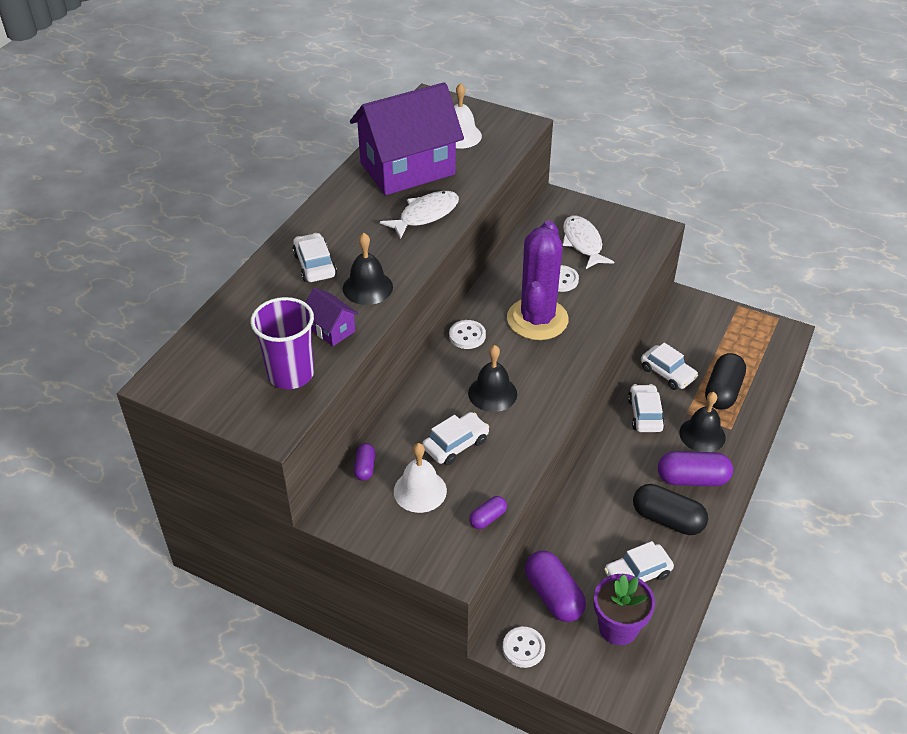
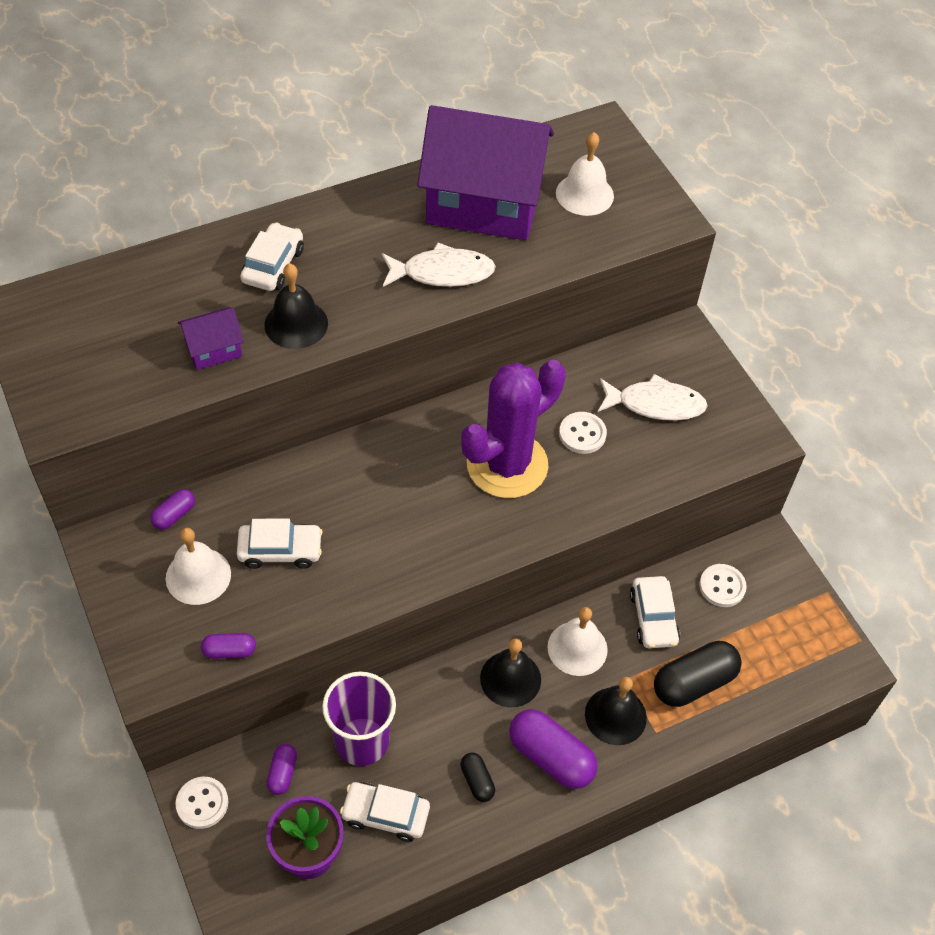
camera: 35 degrees right, 10 degrees up
purple cup [251,297,314,389] -> purple cup moved to [322,672,396,766]
purple house [306,288,359,346] -> purple house turned 75 degrees clockwise [178,307,244,370]
white button [449,320,486,349] -> white button moved to [699,564,747,607]
black bell [468,345,517,412] -> black bell moved to [480,639,541,708]
purple capsule [525,551,586,622] -> purple capsule [266,744,297,795], size x0.52
white fish [562,216,614,269] -> white fish turned 75 degrees clockwise [598,374,708,421]
white car [628,384,665,432] -> white bell [547,607,608,676]
black capsule [633,484,708,535] -> black capsule [460,753,495,802], size x0.52

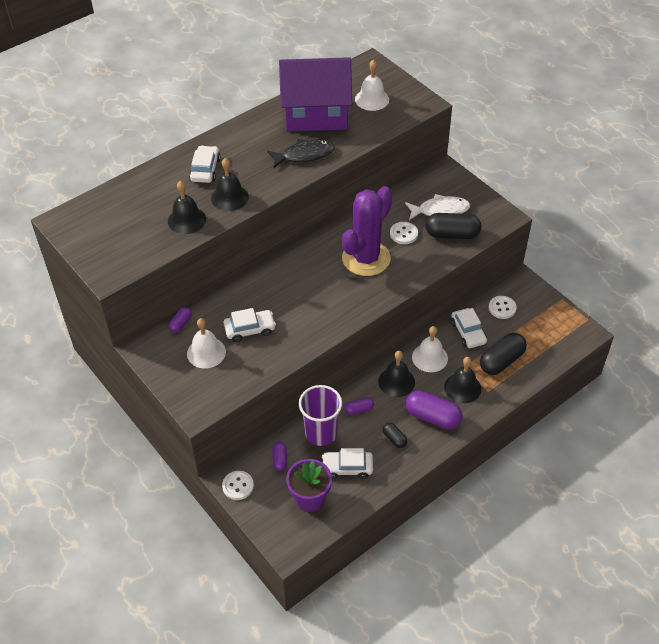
camera: 10 degrees left, 5 degrees down
purple house [178,307,244,370] -> black bell [168,181,206,234]
purple capsule [201,633,256,659] -> purple capsule moved to [345,397,374,415]
white fish [382,242,496,287] -> black fish [267,139,335,168]
none -> black capsule [425,213,481,239]

